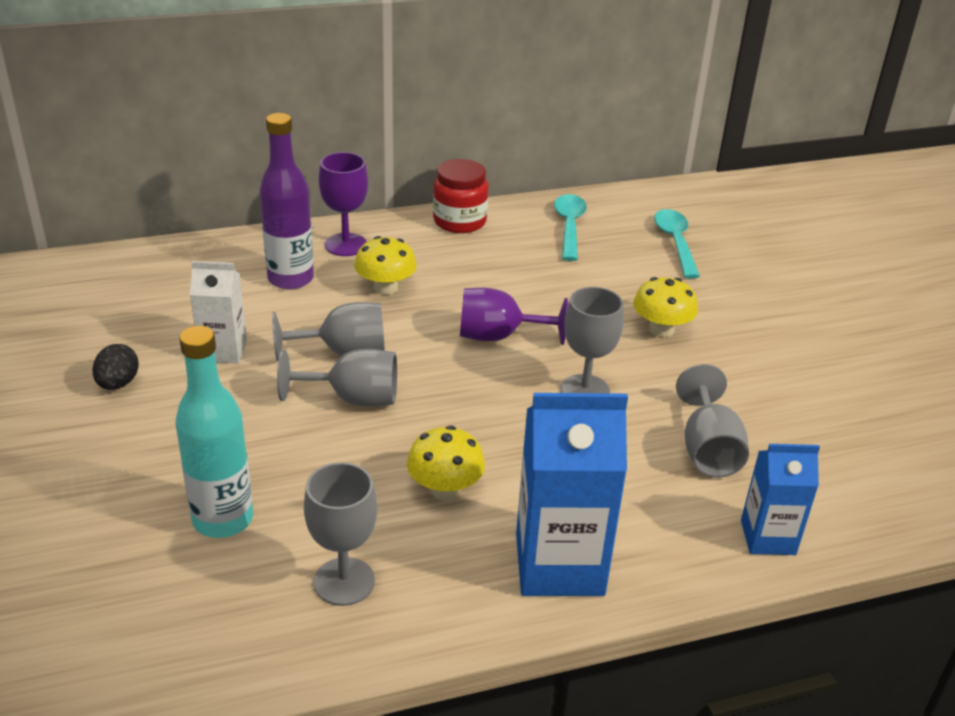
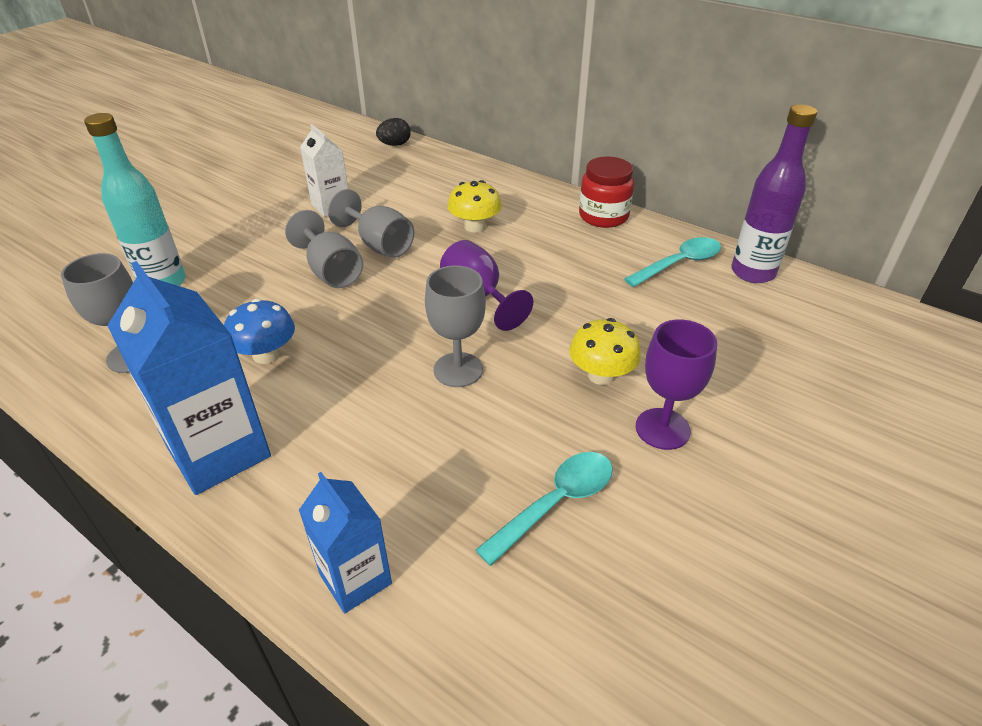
camera: 55 degrees right, 5 degrees up
black egg [92,344,139,390] -> black egg moved to [376,118,411,146]
purple bottle [260,113,314,290] -> purple bottle moved to [731,104,817,283]
purple goblet [319,152,368,256] -> purple goblet moved to [636,319,717,450]
yellow mushroom [407,426,485,500] -> blue mushroom [224,299,295,364]
turquoise spoon [654,209,700,279] -> turquoise spoon moved to [475,452,613,566]
grey goblet [676,364,749,478] -> none

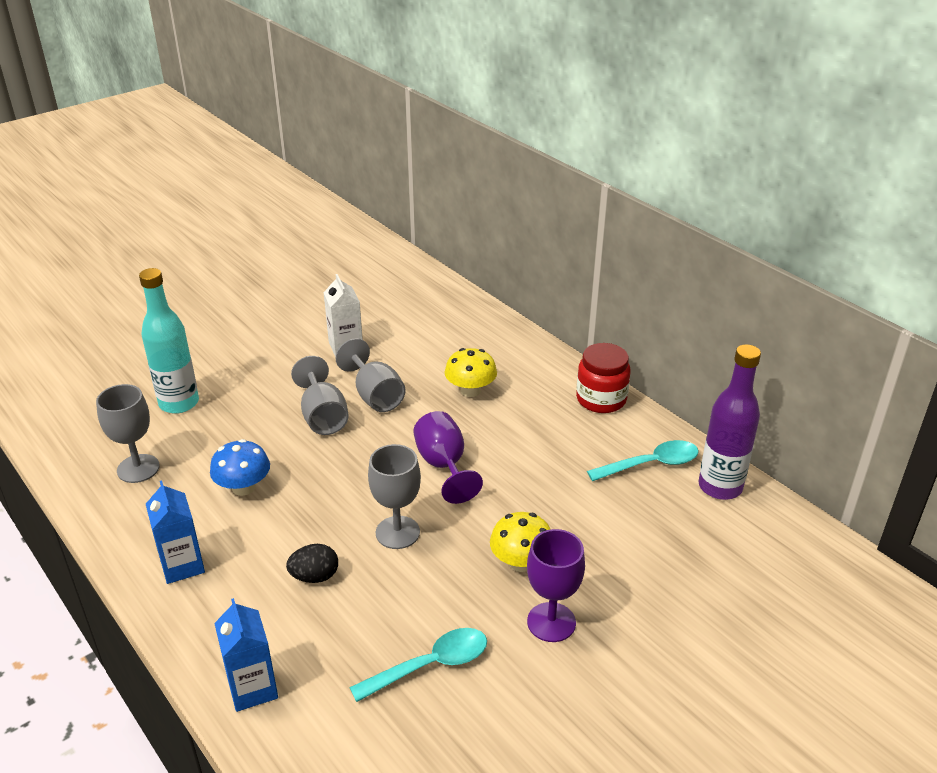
camera: 15 degrees right, 5 degrees down
blue carton [107,261,271,495] -> blue carton [146,480,205,584], size x0.59
black egg [376,118,411,146] -> black egg moved to [286,544,338,583]

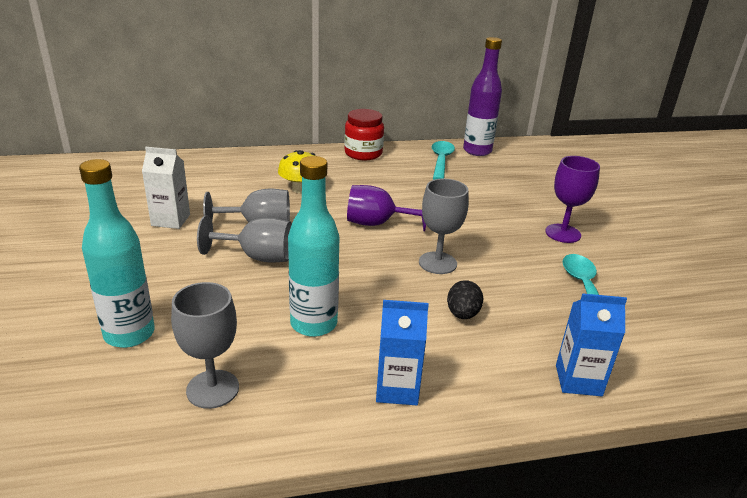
camera: 65 degrees left, 5 degrees down
blue mushroom [210,439,270,496] -> turquoise bottle [288,156,339,337]
yellow mushroom [490,512,551,572] -> none

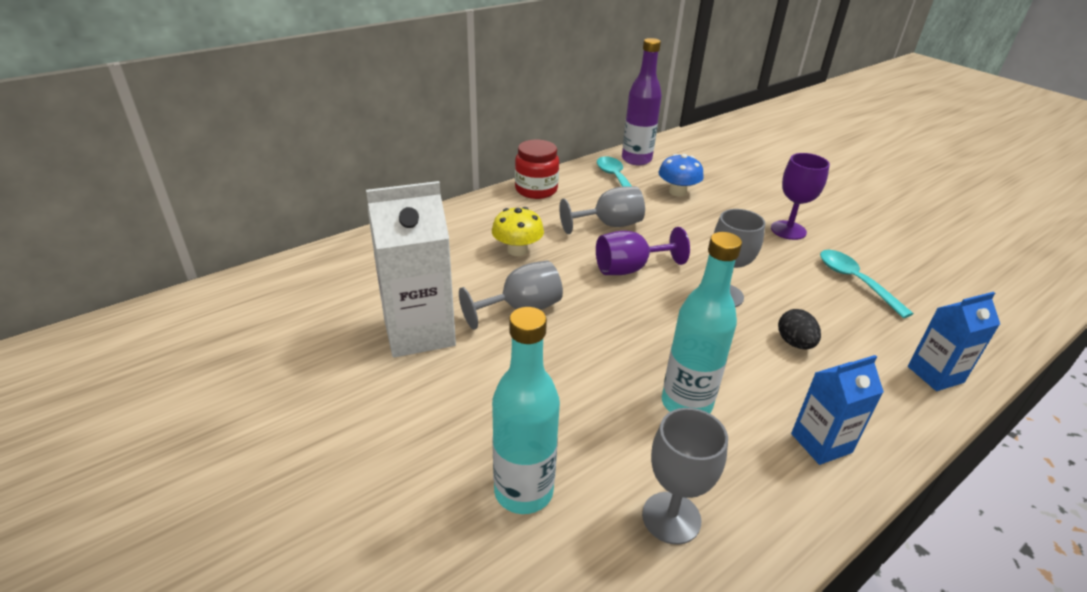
camera: 25 degrees left, 5 degrees up
white carton [142,147,190,229] -> white carton [366,181,456,358], size x1.71
grey goblet [197,216,292,263] -> grey goblet moved to [559,186,645,234]
none -> blue mushroom [658,154,704,197]

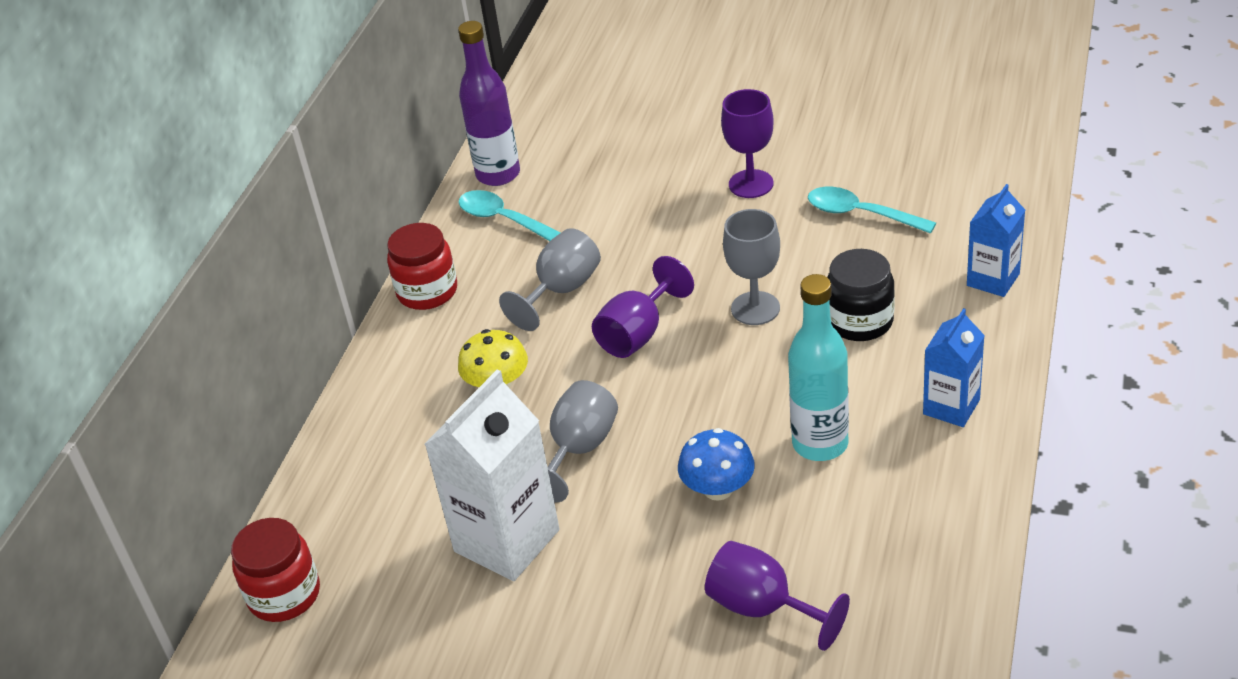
camera: 30 degrees left, 5 degrees up
turquoise bottle [492,307,560,514] -> purple goblet [705,541,850,651]
grey goblet [642,408,728,545] -> none
blue mushroom [658,154,704,197] -> blue mushroom moved to [678,428,755,501]
black egg [778,309,821,349] -> black jar [827,249,895,341]
none -> red jar [231,518,320,622]

